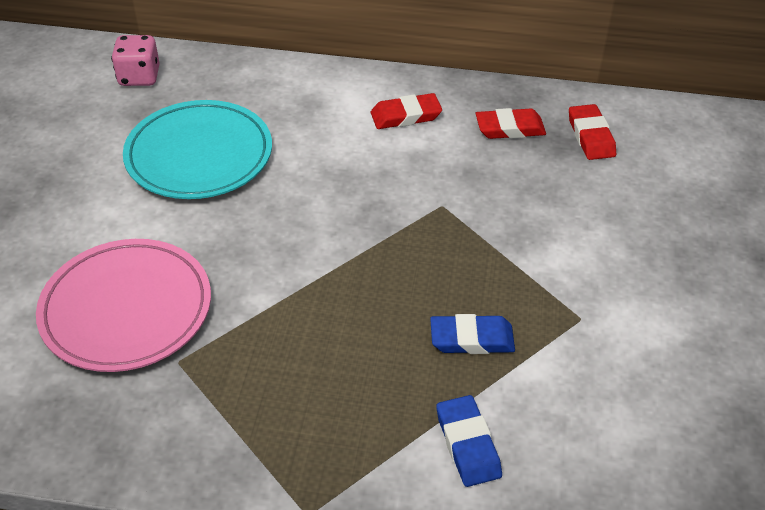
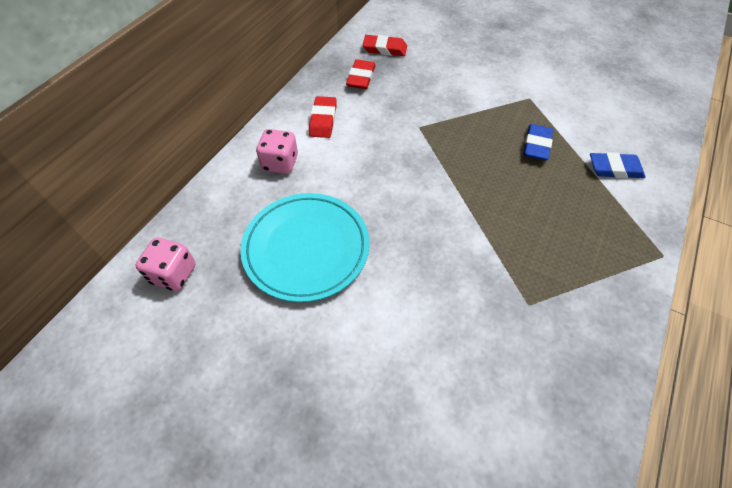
camera: 70 degrees left, 10 degrees up
pink plate [36,239,211,372] -> none
none -> pink dice [256,129,298,174]

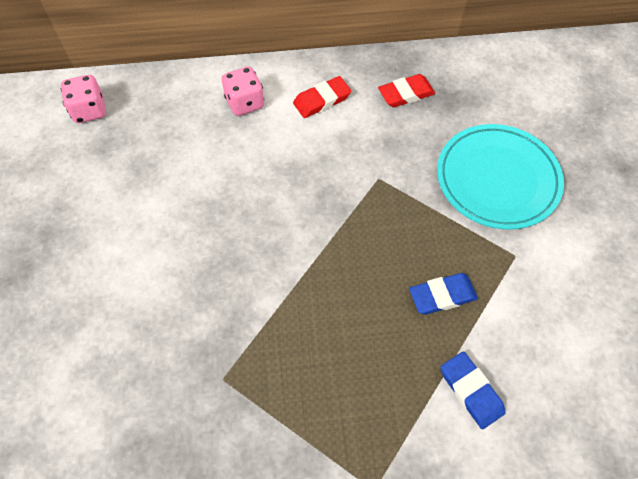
camera: 55 degrees right, 5 degrees up
turquoise plate [241,193,369,302] -> turquoise plate moved to [437,124,564,230]
red eraser [362,35,407,56] -> none

